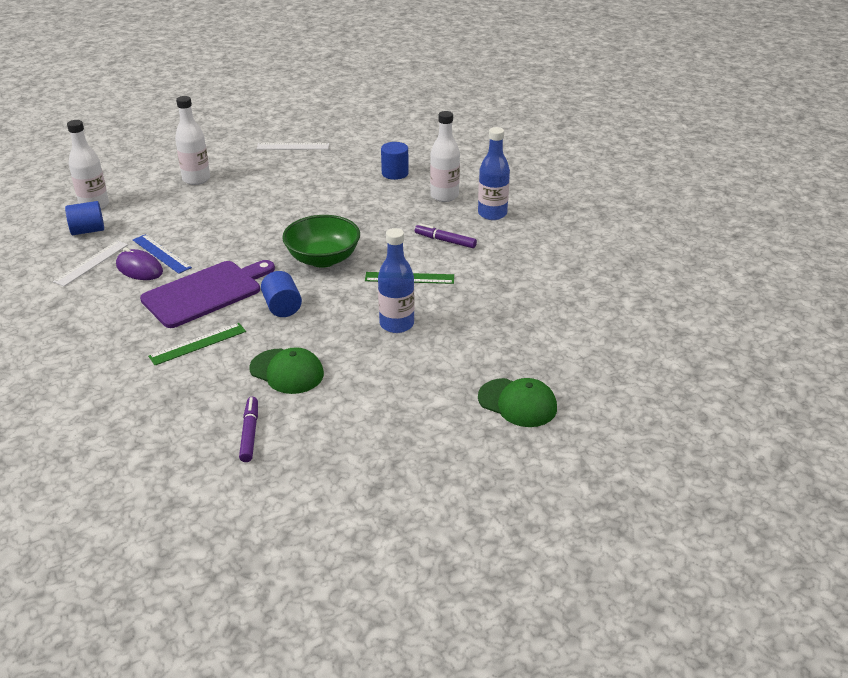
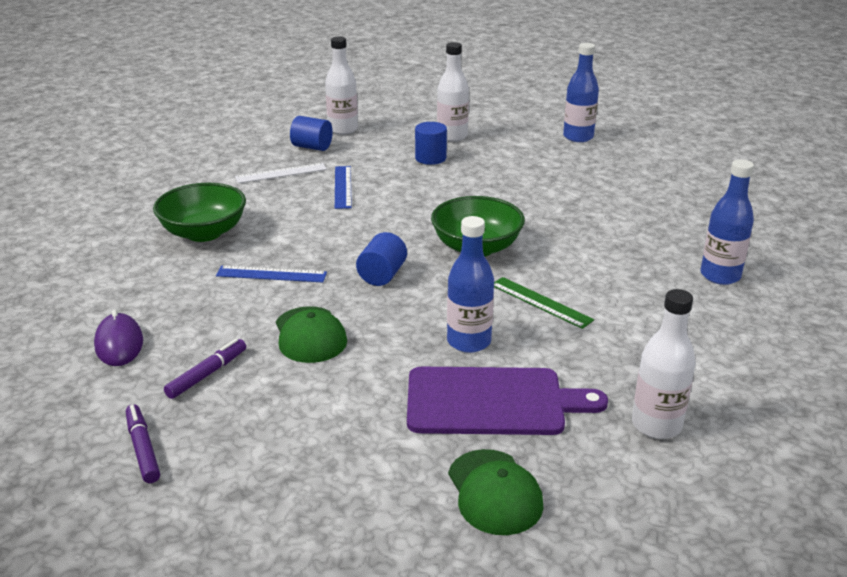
camera: 40 degrees right, 5 degrees down
purple mouse [116,247,163,280] -> purple mouse moved to [94,309,143,366]
purple cutting board [140,260,275,328] -> purple cutting board moved to [407,367,608,435]
green ruler [148,323,246,365] -> blue ruler [216,266,327,283]
white ruler [257,143,329,149] -> blue bottle [563,43,599,142]
blue cylinder [381,142,409,180] -> blue cylinder moved to [415,122,447,165]
purple marker [415,224,477,248] -> purple marker moved to [126,404,160,483]
white bottle [430,111,460,202] -> white bottle moved to [632,289,696,439]
none -> green bowl [153,183,246,242]

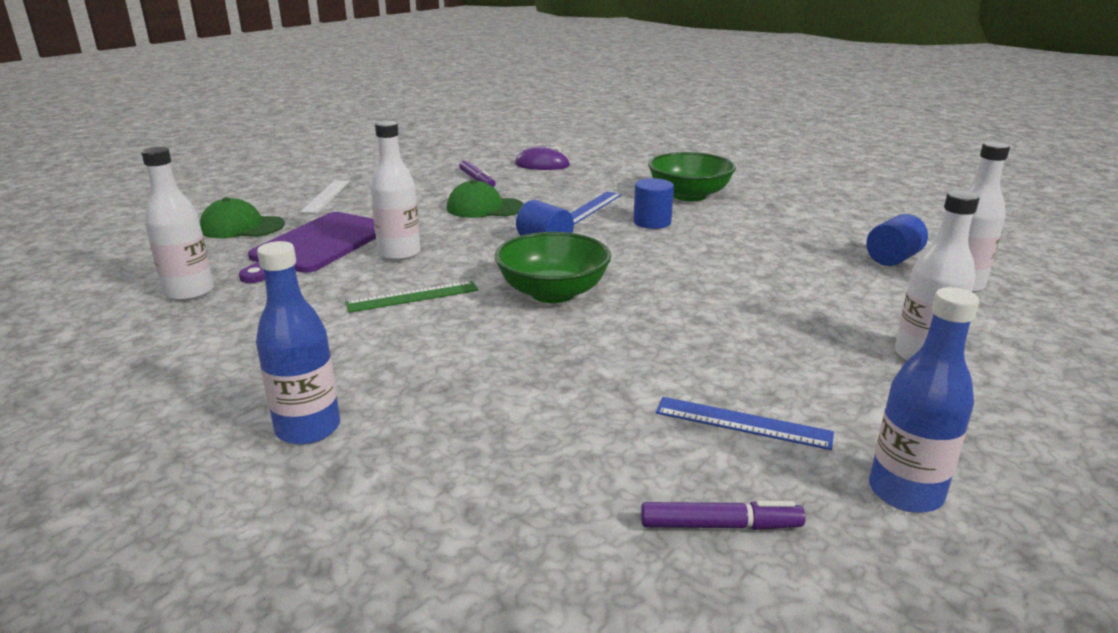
camera: 115 degrees right, 5 degrees down
purple marker [126,404,160,483] -> purple marker moved to [641,501,806,530]
white ruler [235,163,327,183] -> white ruler moved to [300,180,350,213]
blue ruler [335,166,352,209] -> blue ruler moved to [656,397,834,450]
blue cylinder [415,122,447,165] -> blue cylinder moved to [633,178,674,229]
blue bottle [447,216,494,353] -> white bottle [370,121,421,261]

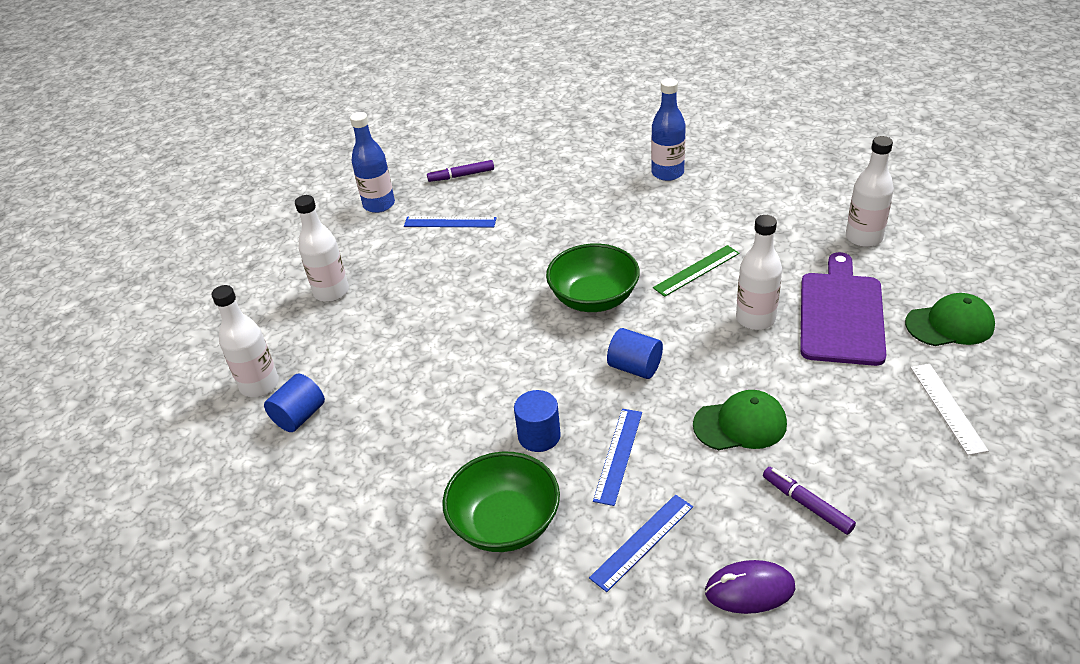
camera: 170 degrees right, 15 degrees up
none -> blue ruler [589,495,693,592]

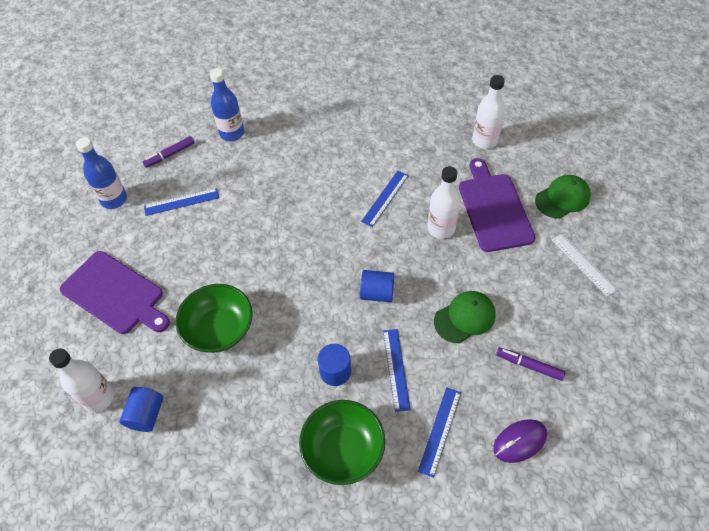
camera: 25 degrees left, 15 degrees up
white bottle [295,195,349,302] -> purple cutting board [60,251,170,334]
green bowl [546,243,640,312] -> green bowl moved to [176,284,253,353]
blue bottle [651,78,686,181] -> blue bottle moved to [210,68,244,141]
green ruler [653,245,740,297] -> blue ruler [361,171,409,227]

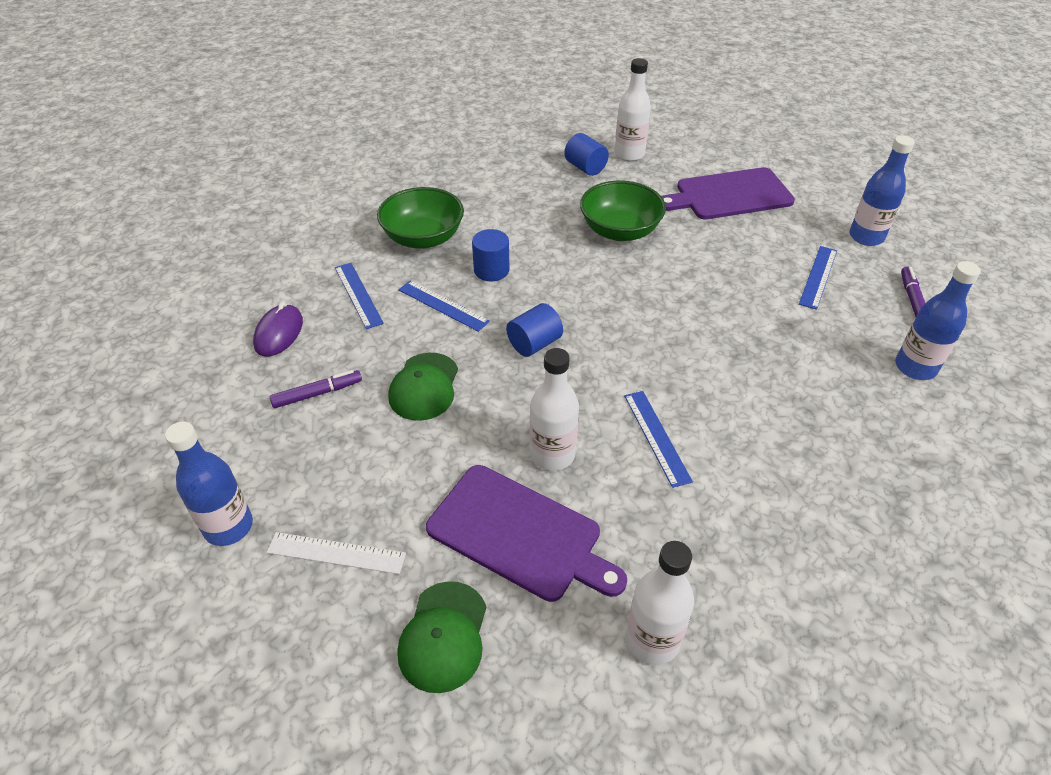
camera: 130 degrees right, 10 degrees down
none -> blue bottle [165,422,253,546]

